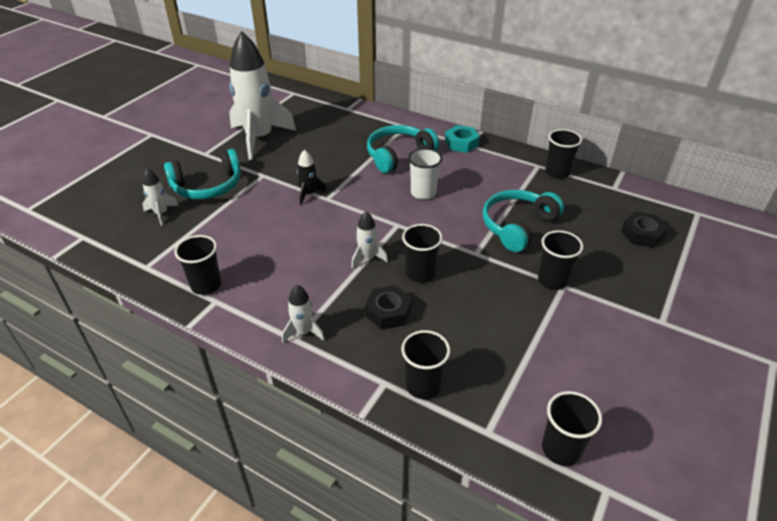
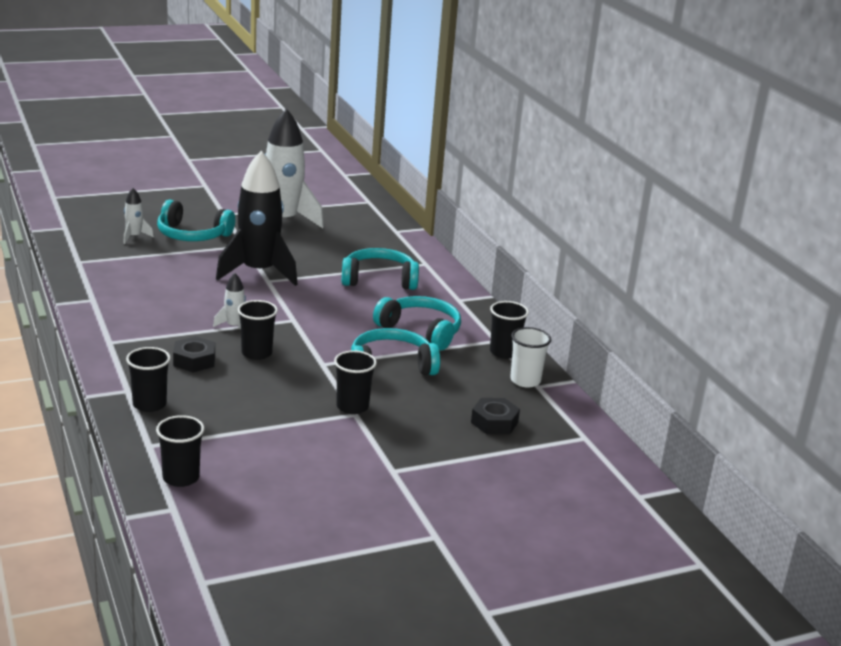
camera: 35 degrees right, 15 degrees down
black cup [174,235,222,295] -> none
white rocket [282,285,325,343] -> none
black rocket [297,149,328,205] -> black rocket [216,151,297,286], size x2.33
white cup [408,148,442,199] -> white cup moved to [510,327,551,387]
turquoise nut [445,125,480,153] -> none
none -> turquoise headphones [373,296,461,350]

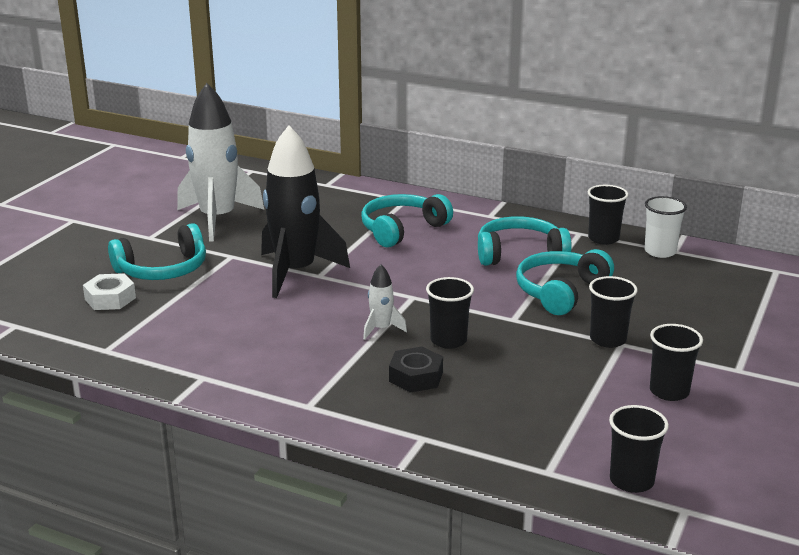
camera: 40 degrees left, 0 degrees up
white rocket [123,188,154,244] -> white nut [83,273,136,310]
black cup [126,347,171,412] -> black cup moved to [650,324,703,401]
black nut [471,398,520,434] -> none

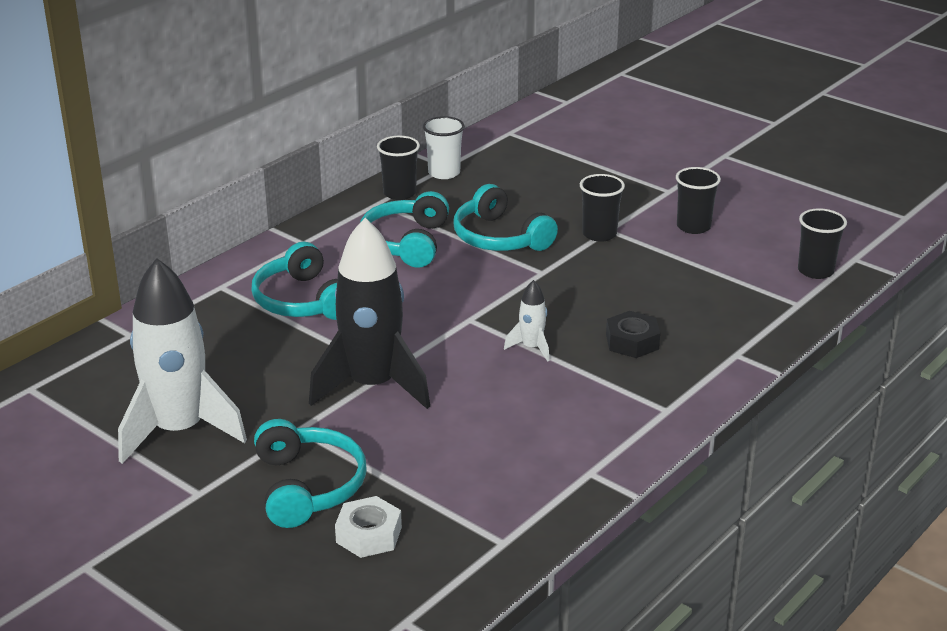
camera: 75 degrees left, 5 degrees up
black cup [426,277,474,349] -> none

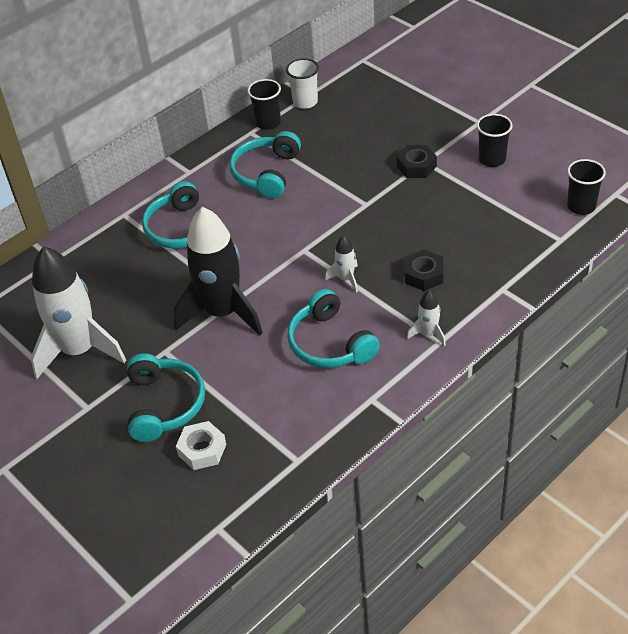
camera: 10 degrees right, 15 degrees up
turquoise headphones [454,184,558,251] -> turquoise headphones moved to [287,289,380,368]
black cup [580,174,625,242] -> black nut [397,145,437,178]
none -> white rocket [407,290,446,346]

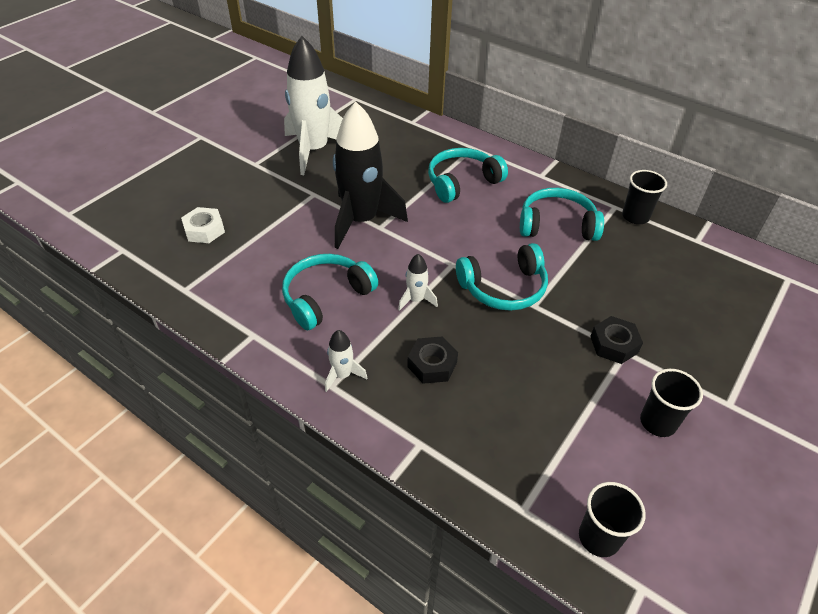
camera: 75 degrees right, 0 degrees up
turquoise headphones [127,353,205,442] -> turquoise headphones moved to [456,243,548,311]
white cup [286,58,319,109] -> none

